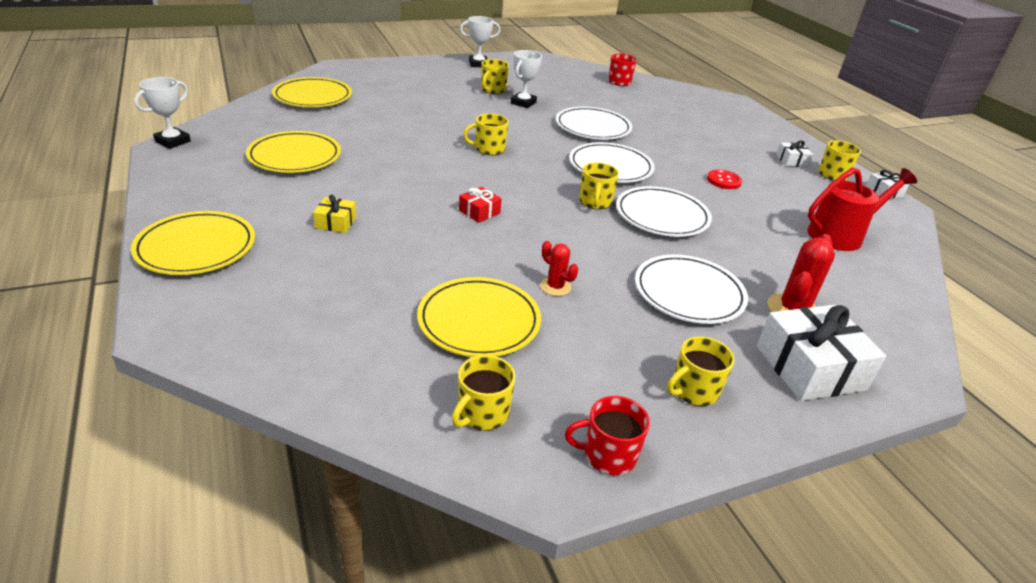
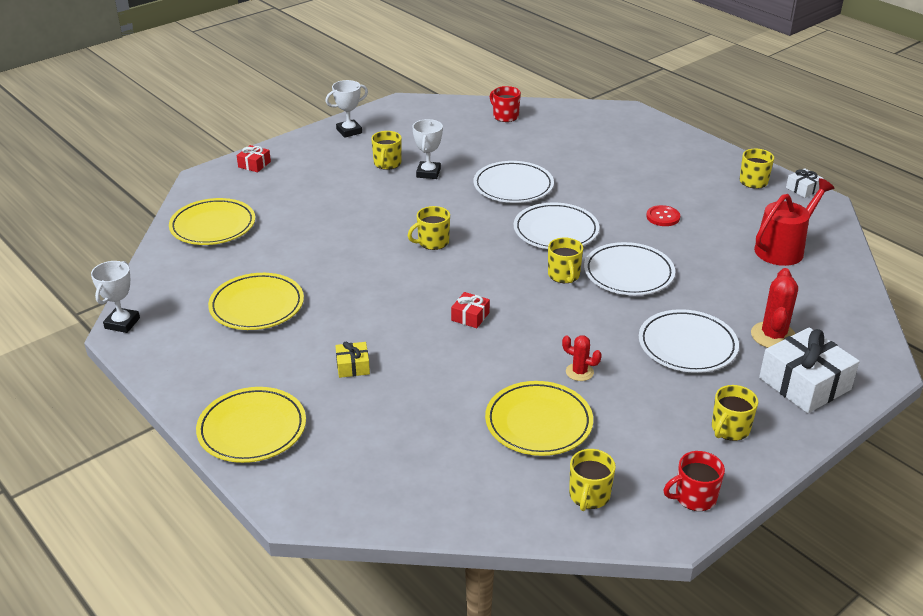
camera: 15 degrees left, 0 degrees up
white gift [776,140,813,167] -> none
none -> red gift [237,145,271,172]

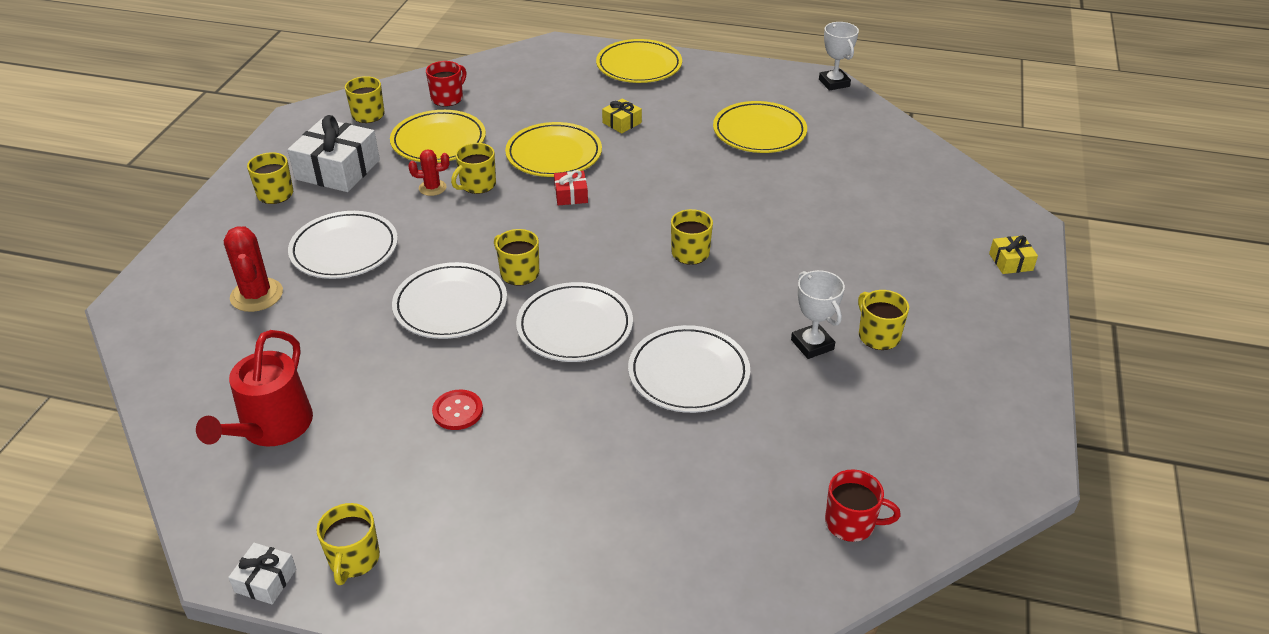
camera: 145 degrees right, 5 degrees up
yellow plate [169,198,255,245] -> yellow plate moved to [505,122,602,177]
red gift [237,145,271,172] -> yellow gift [989,235,1038,274]
white trophy [325,80,368,138] -> none
red mug [664,451,725,511] -> red mug moved to [426,61,467,107]
white gift [759,327,860,413] -> white gift moved to [288,115,380,192]
none -> yellow mug [451,143,496,194]

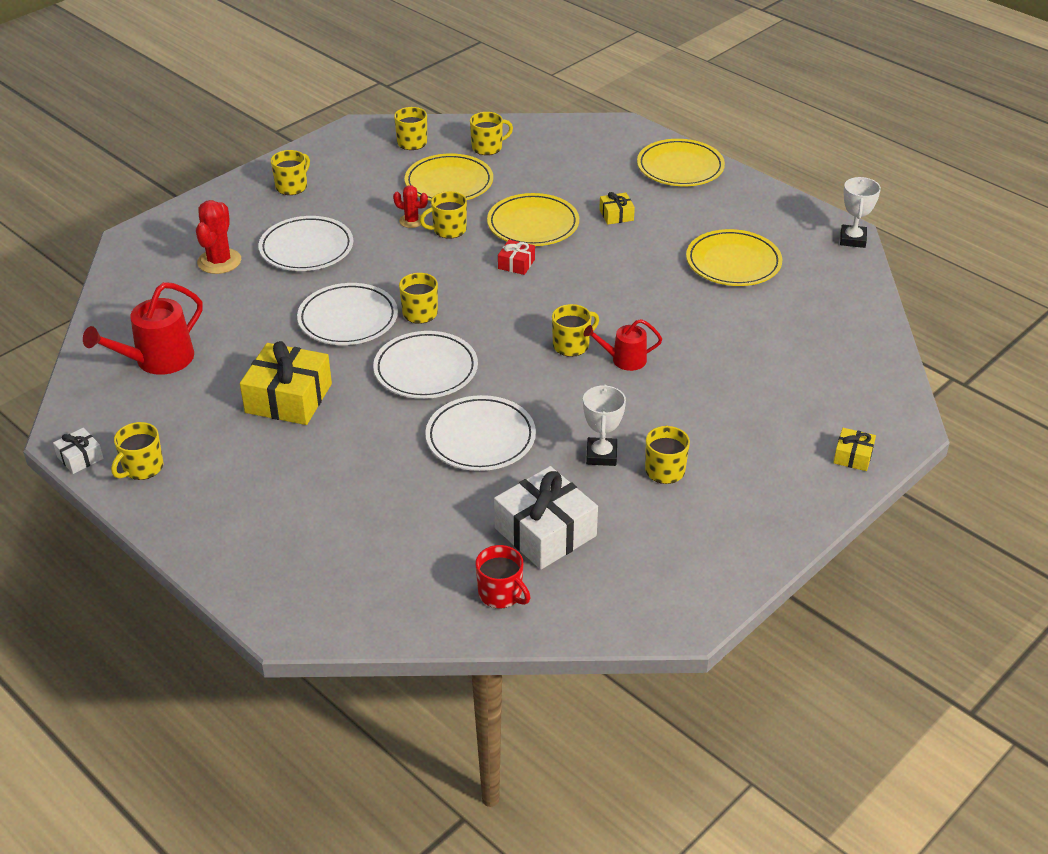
camera: 30 degrees right, 0 degrees up
white gift [288,115,380,192] -> white gift moved to [494,466,598,570]
red mug [426,61,467,107] -> yellow mug [470,112,513,155]
red button [432,389,483,430] -> yellow gift [240,341,332,425]
none -> red watering can [584,319,662,371]

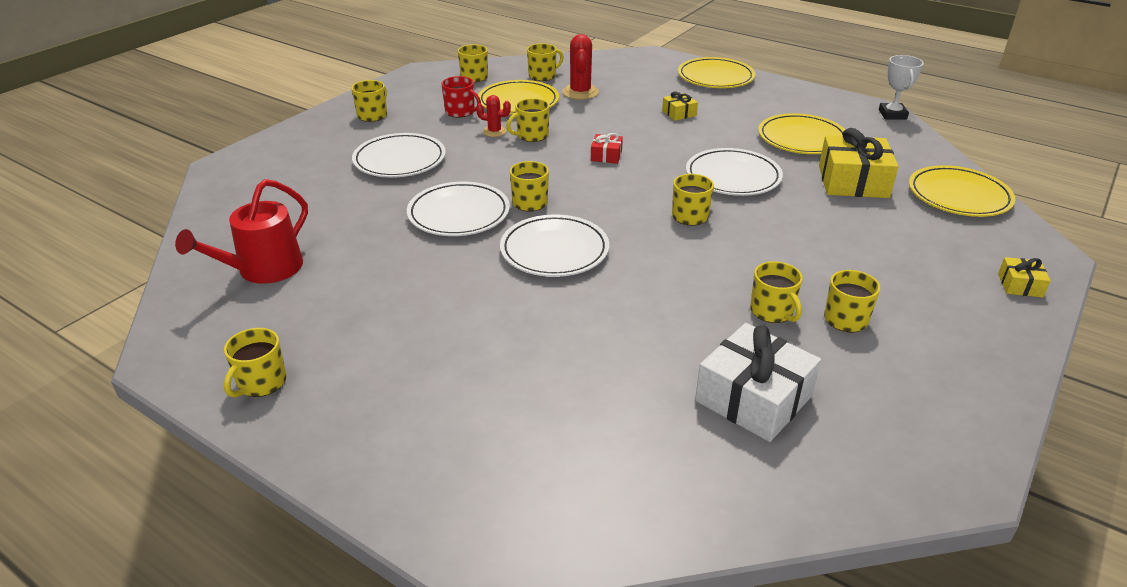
camera: 10 degrees left, 5 degrees down
white gift [53,428,104,474] -> none
red cactus [196,200,241,274] -> red cactus moved to [562,34,599,100]
yellow gift [240,341,332,425] -> yellow gift moved to [819,128,899,198]
white plate [425,395,536,471] -> white plate moved to [686,148,783,196]
red mug [476,545,530,609] -> red mug moved to [441,76,481,117]
yellow plate [487,193,579,246] -> yellow plate moved to [909,165,1015,217]
white trophy [583,384,626,466] -> yellow mug [750,261,803,323]
red watering can [584,319,662,371] -> none

